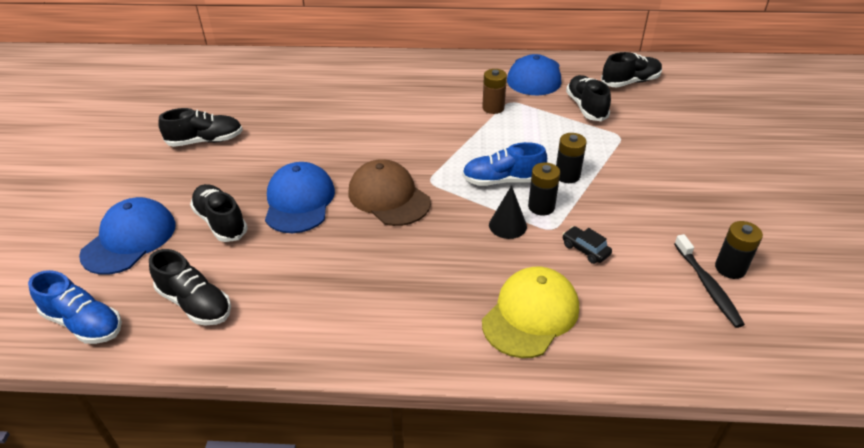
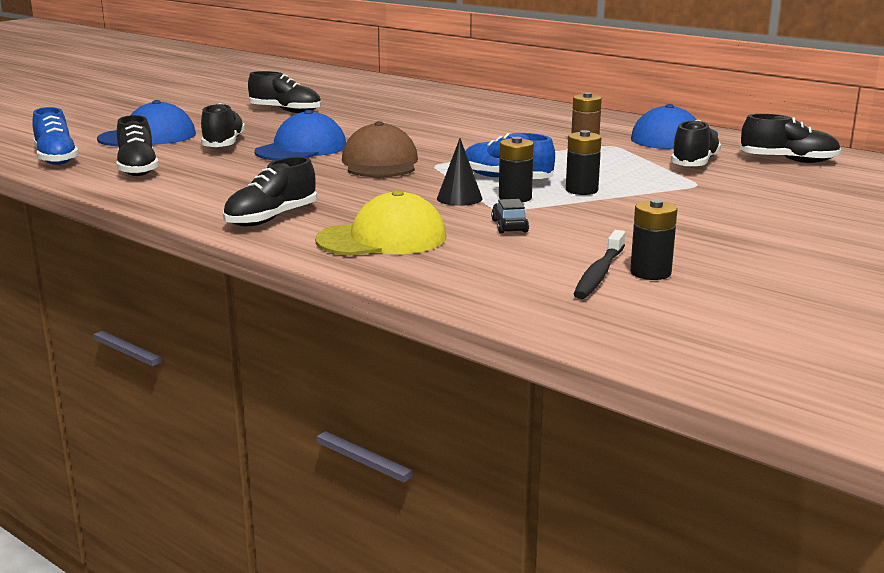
camera: 35 degrees right, 20 degrees down
none -> black shoe [223,157,317,226]

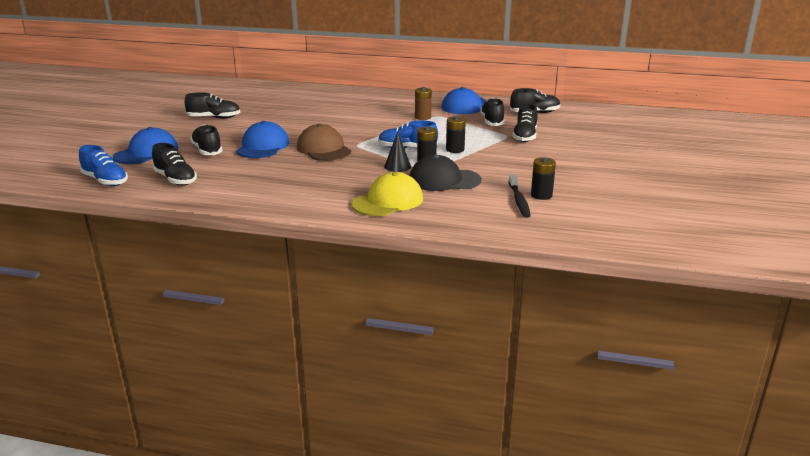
camera: 25 degrees left, 5 degrees up
black shoe [223,157,317,226] -> black shoe moved to [512,104,538,142]
black car [491,199,529,233] -> black cap [410,154,482,191]

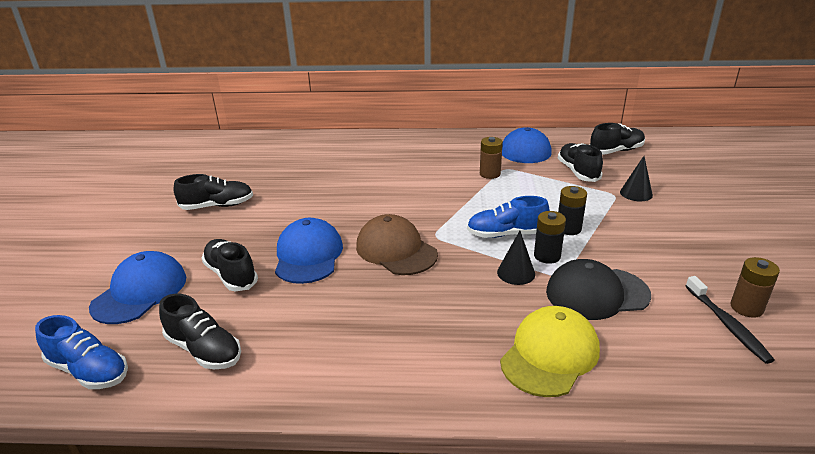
camera: 10 degrees left, 5 degrees up
black shoe [512,104,538,142] -> black cone [620,156,653,201]
black battery [531,157,556,200] -> brown battery [731,257,780,318]

